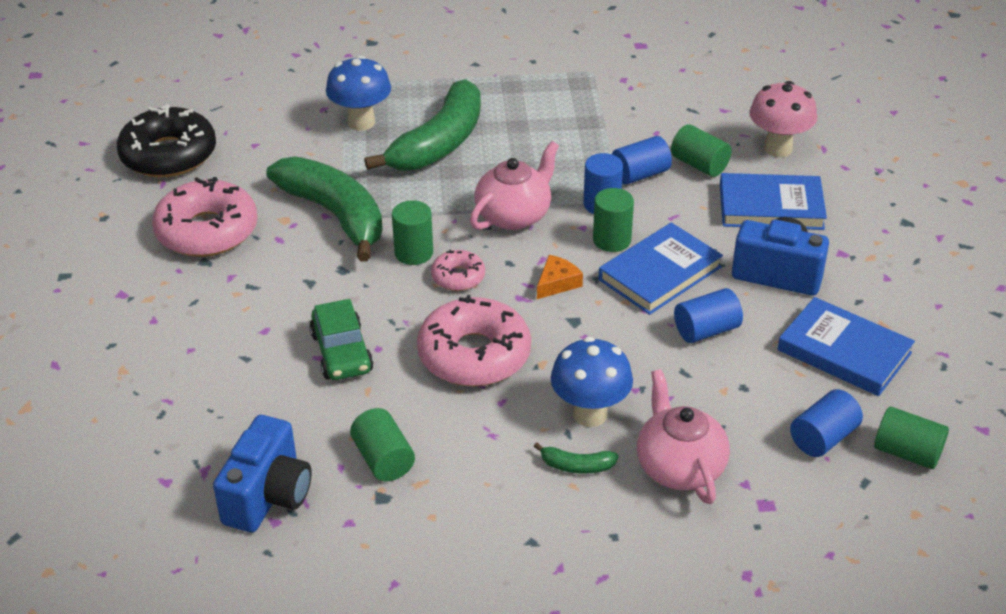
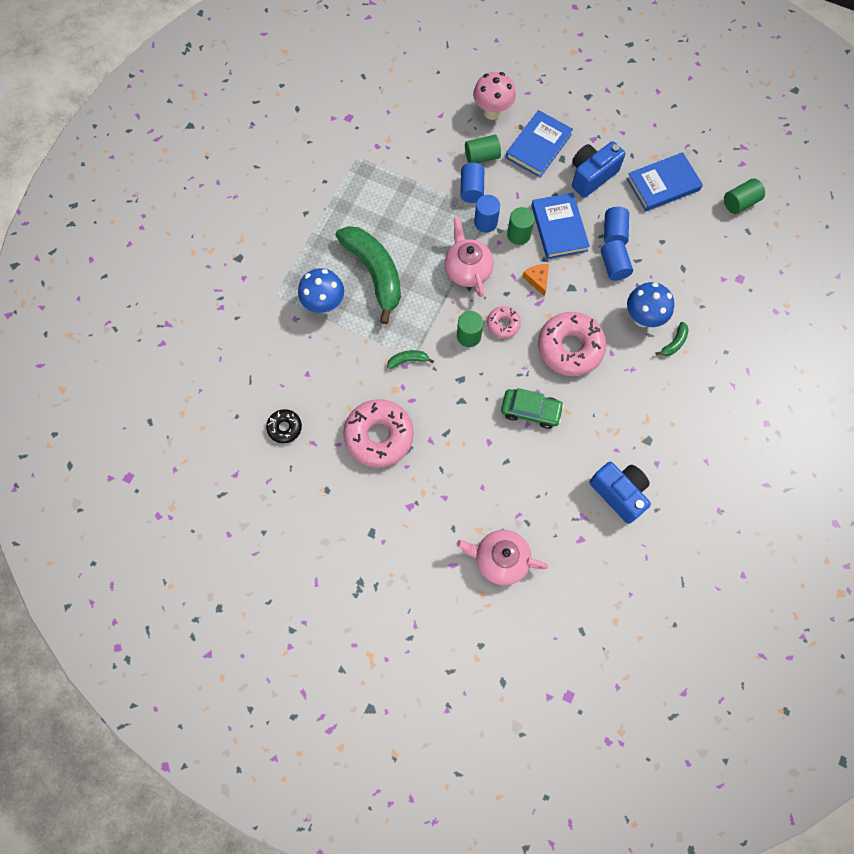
camera: 60 degrees left, 30 degrees up
black donut [117,104,216,177] -> black donut [266,409,302,444], size x0.51
green banana [266,157,383,262] -> green banana [387,350,434,369], size x0.40
green cylinder [350,408,415,481] -> none
pink teapot [637,369,730,504] -> pink teapot moved to [457,530,548,585]
blue cylinder [790,389,863,457] -> blue cylinder moved to [601,240,633,281]

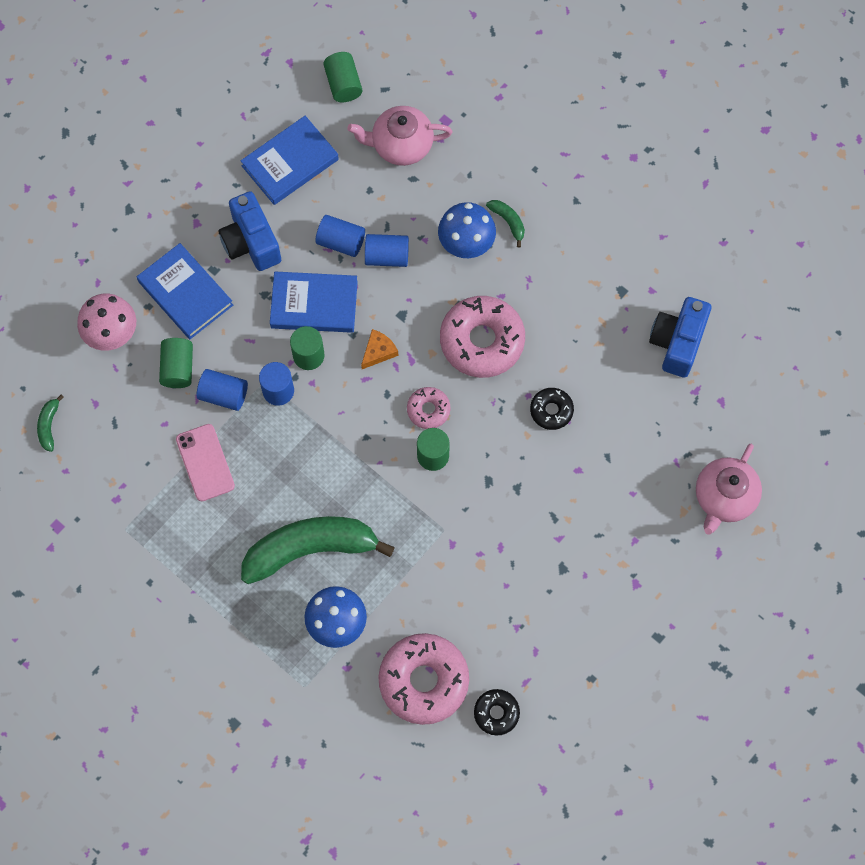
camera: 75 degrees left, 0 degrees up
pink donut [343,399,414,468] -> pink donut moved to [378,633,469,725]
green banana [387,350,434,369] -> green banana moved to [37,394,64,452]
pink teapot [445,217,494,297] -> pink teapot moved to [347,106,453,166]
green car [501,388,564,429] -> black donut [530,388,574,430]
orange cheese [523,264,549,296] -> orange cheese turned 135 degrees clockwise [361,329,398,369]
blue camera [589,462,651,524] -> blue camera turned 45 degrees counterclockwise [649,297,711,378]
blue book [626,152,703,211] -> blue book turned 60 degrees clockwise [241,116,339,205]
none -> pink phone [176,424,235,501]

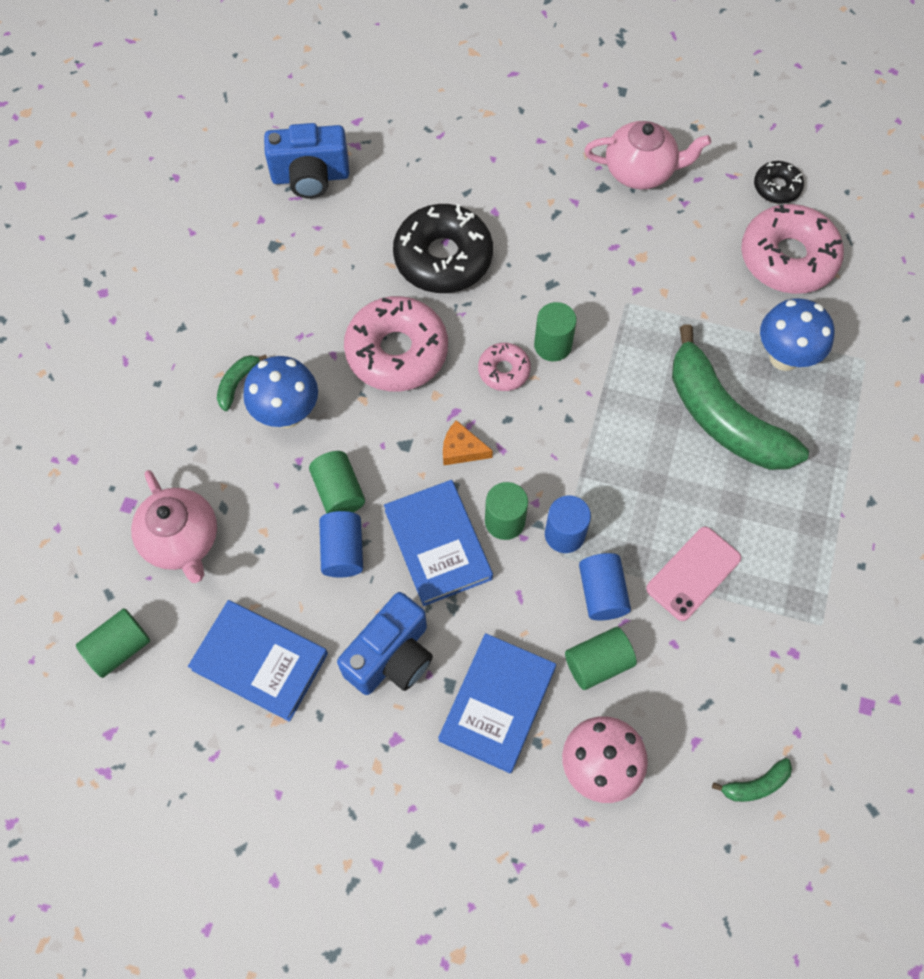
camera: 115 degrees left, 5 degrees down
blue cylinder [365,234,409,267] -> green cylinder [309,451,365,514]
black donut [530,388,574,430] -> black donut [393,204,493,293], size x1.98
pink teapot [696,444,762,535] -> pink teapot moved to [584,121,711,190]

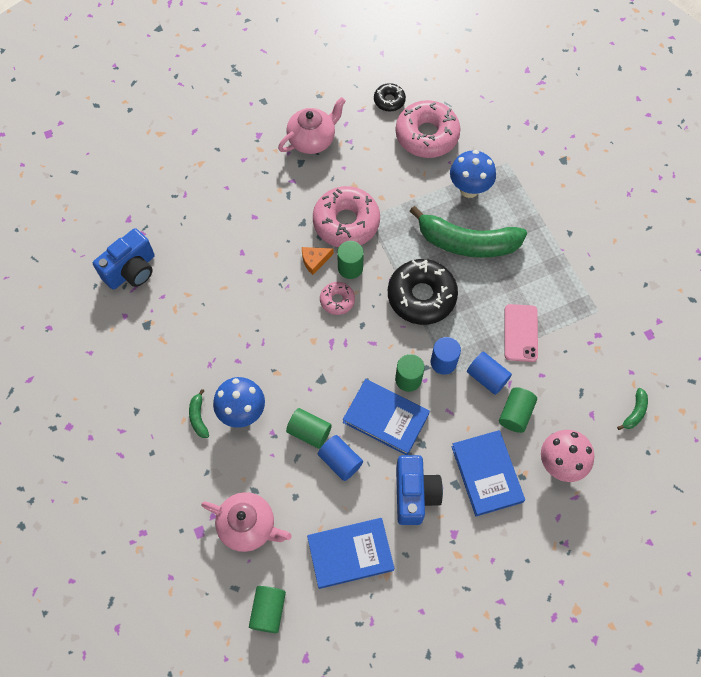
camera: 40 degrees left, 0 degrees up
pink donut [344,296,448,391] -> pink donut moved to [313,186,380,247]
black donut [393,204,493,293] -> black donut moved to [388,259,458,325]
orange cheese [443,420,493,465] -> orange cheese moved to [302,247,334,275]

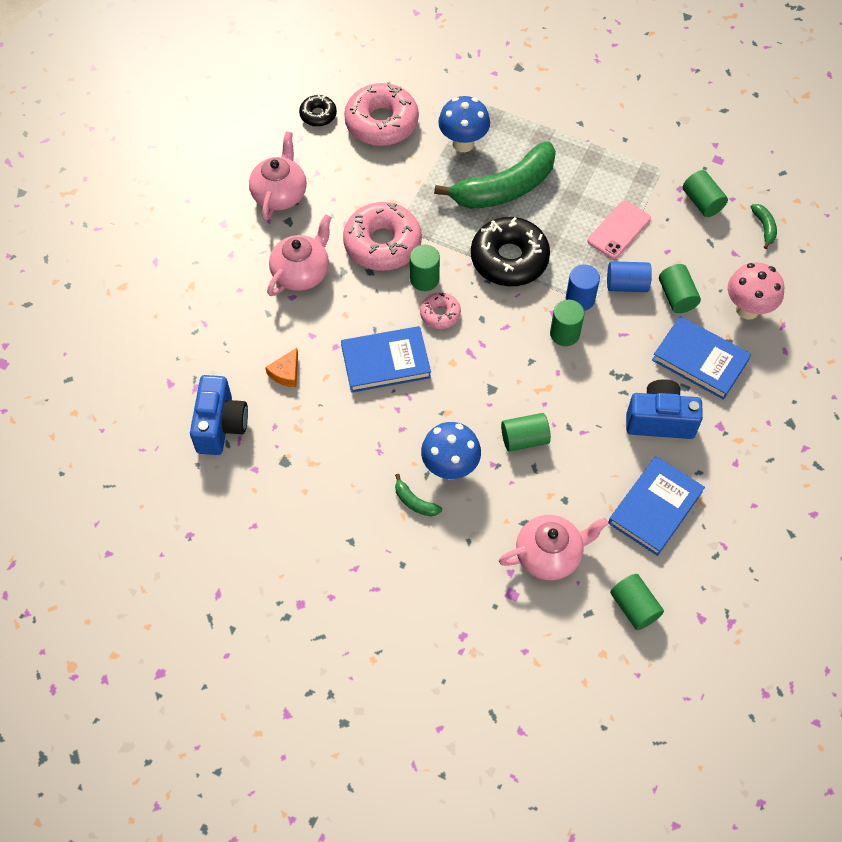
camera: 40 degrees left, 5 degrees down
orange cheese [302,247,334,275] -> orange cheese moved to [265,348,298,387]
blue cylinder [318,435,363,481] -> none
blue book [343,379,430,455] -> blue book moved to [341,326,431,393]
blue camera [396,455,443,525] -> blue camera turned 45 degrees counterclockwise [626,379,703,439]
pink phone [504,304,538,362] -> pink phone turned 75 degrees clockwise [588,201,651,259]
none -> pink teapot [267,214,332,296]
none -> green cylinder [683,170,728,217]

